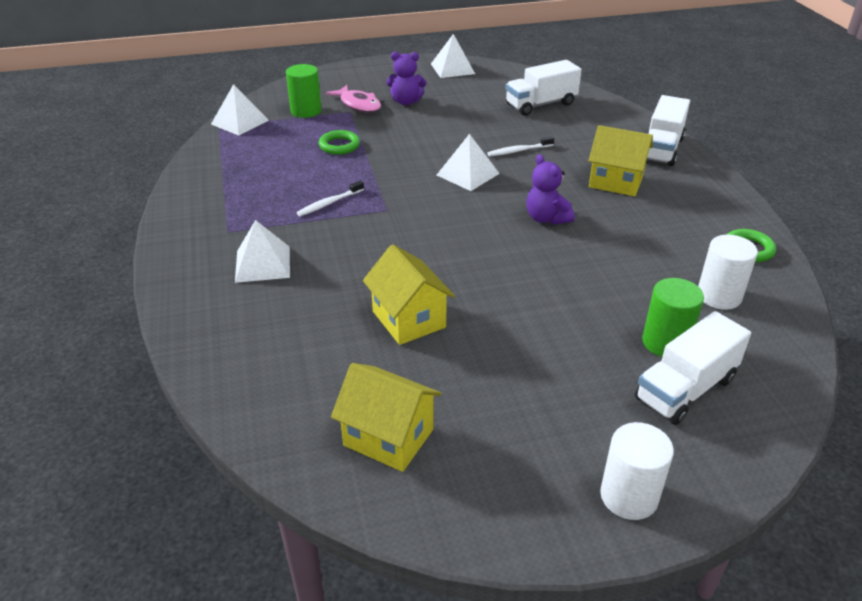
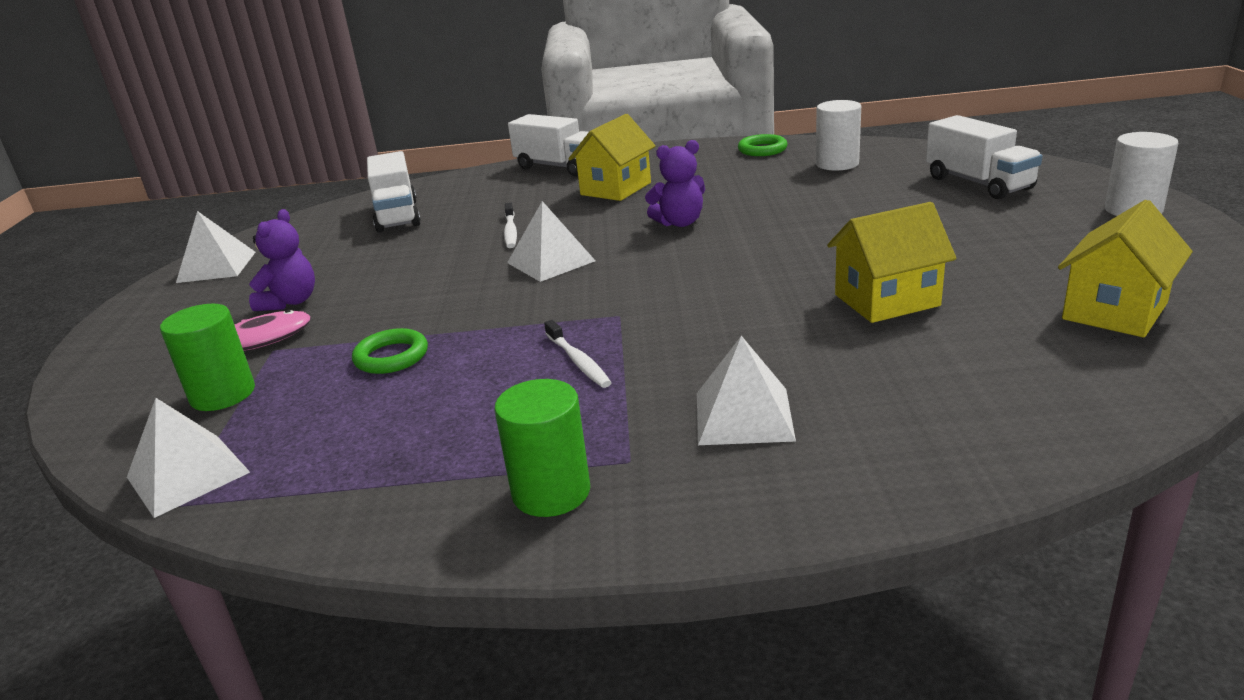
camera: 75 degrees left, 10 degrees down
green cylinder [642,278,704,357] -> green cylinder moved to [495,379,590,517]

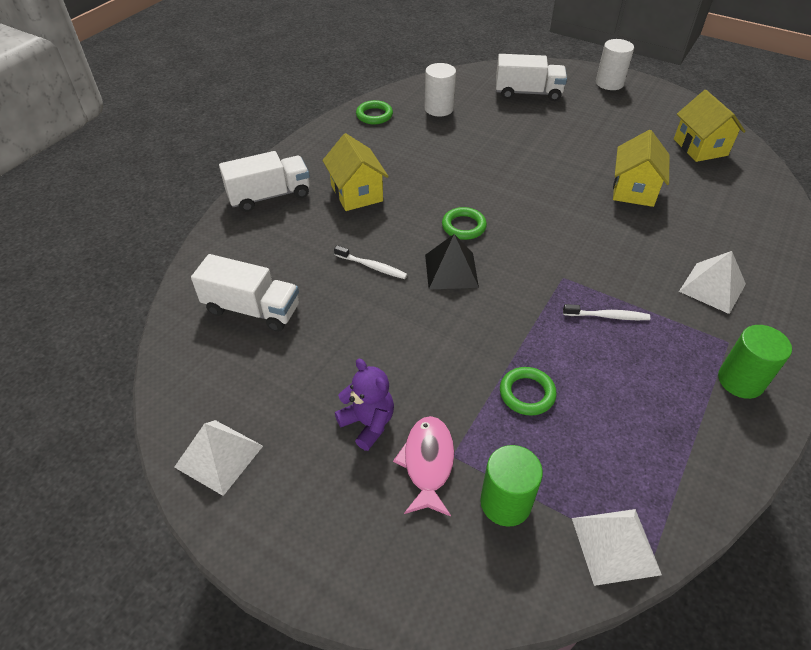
camera: 60 degrees left, 20 degrees up
white pyramid [507,201,596,282] -> black pyramid [425,234,479,290]
purple teddy bear [645,140,705,227] -> none
none -> green ring [442,207,487,240]

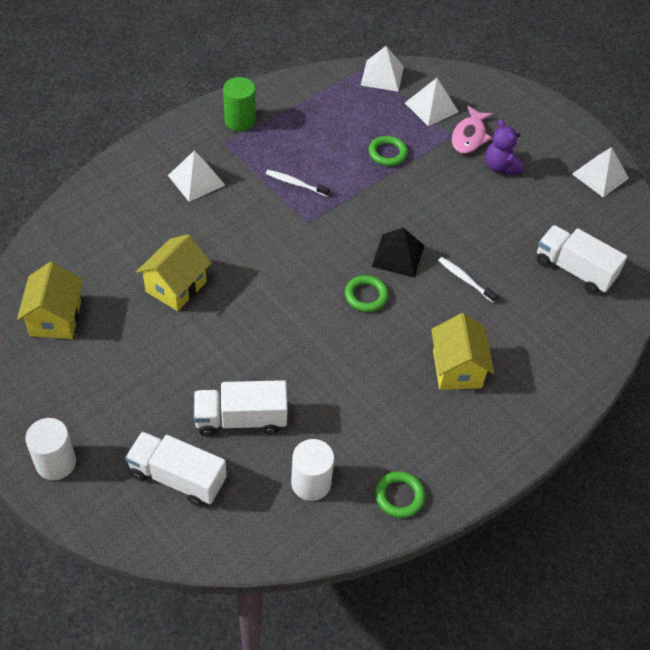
camera: 165 degrees left, 5 degrees up
white truck [219,151,310,212] -> white truck moved to [194,380,288,436]
green cylinder [480,445,543,527] -> white pyramid [405,78,459,126]

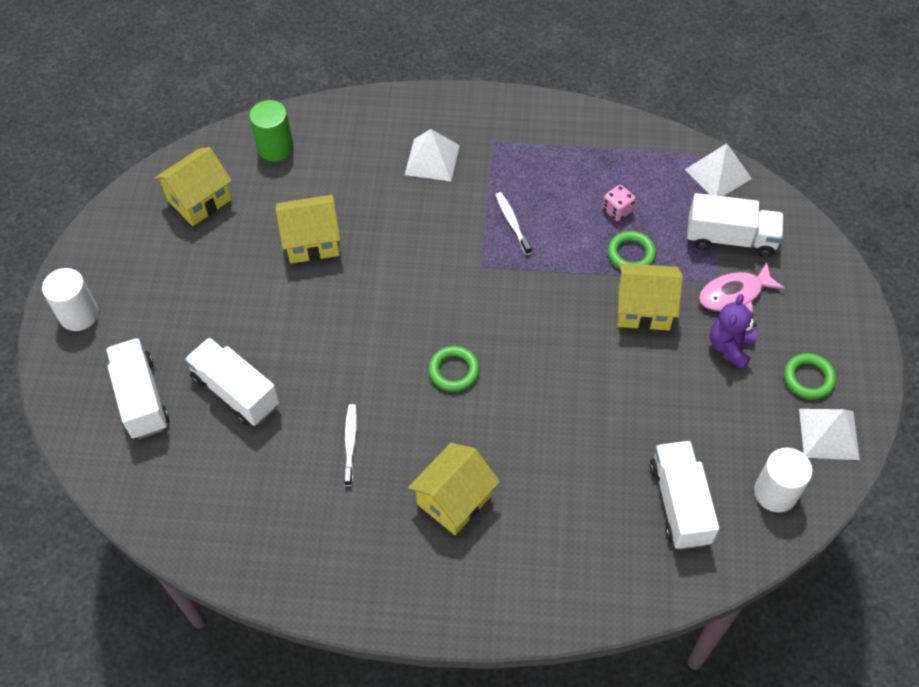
camera: 50 degrees right, 5 degrees up
green cylinder [223,77,256,131] -> green cylinder moved to [249,100,294,161]
white cylinder [291,439,334,501] -> white cylinder moved to [754,448,813,512]
black pyramid [372,227,424,278] -> none
green ring [375,471,425,518] -> green ring moved to [784,353,836,399]
white pyramid [405,78,459,126] -> white truck [687,193,784,257]
white toothbrush [438,257,498,303] -> white toothbrush moved to [344,404,357,486]
none -> pink dice [603,185,635,221]
none -> yellow house [618,263,683,330]

